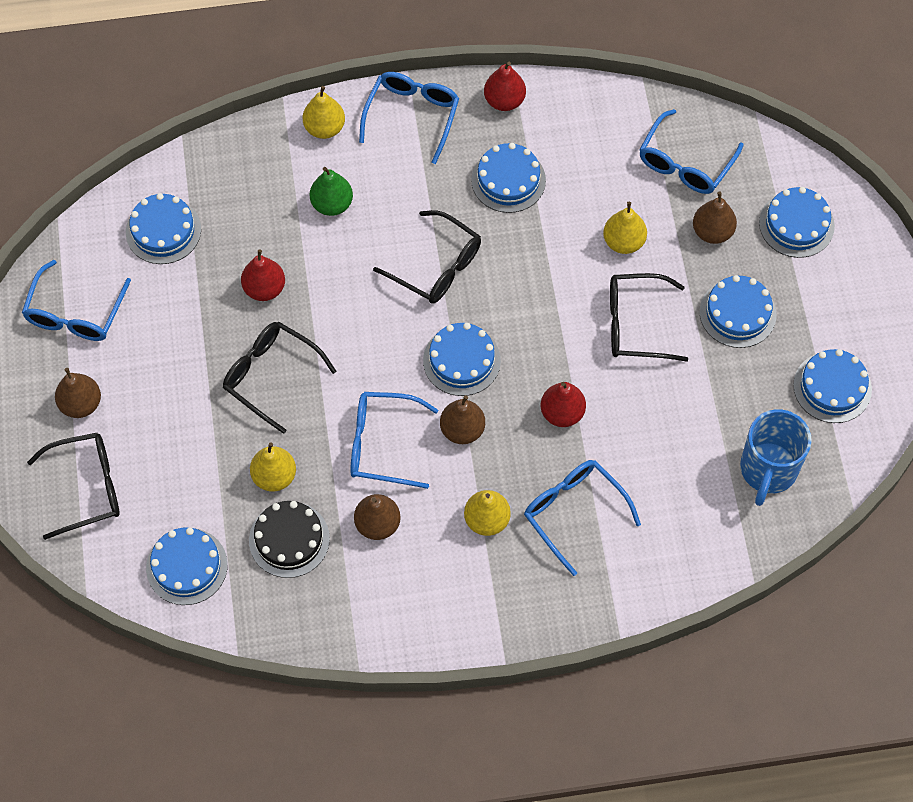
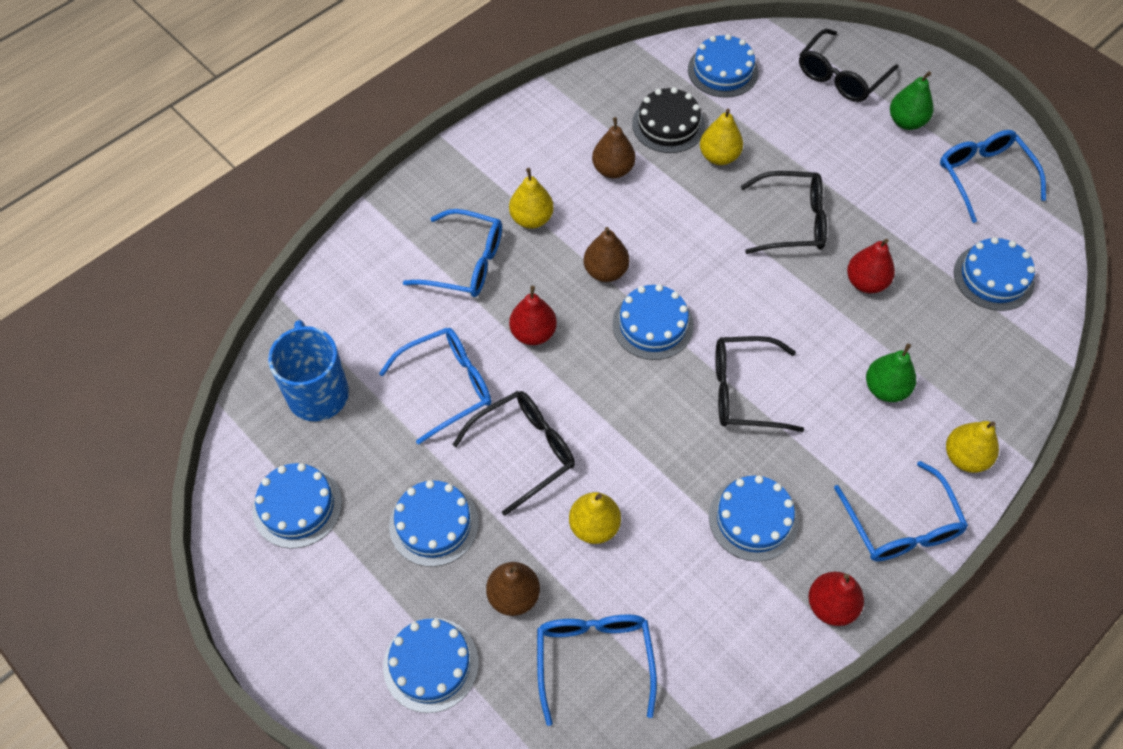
camera: 145 degrees right, 5 degrees down
brown pear [55,368,101,418] -> green pear [890,71,934,130]
blue glasses [350,392,438,489] -> blue glasses moved to [379,328,491,445]

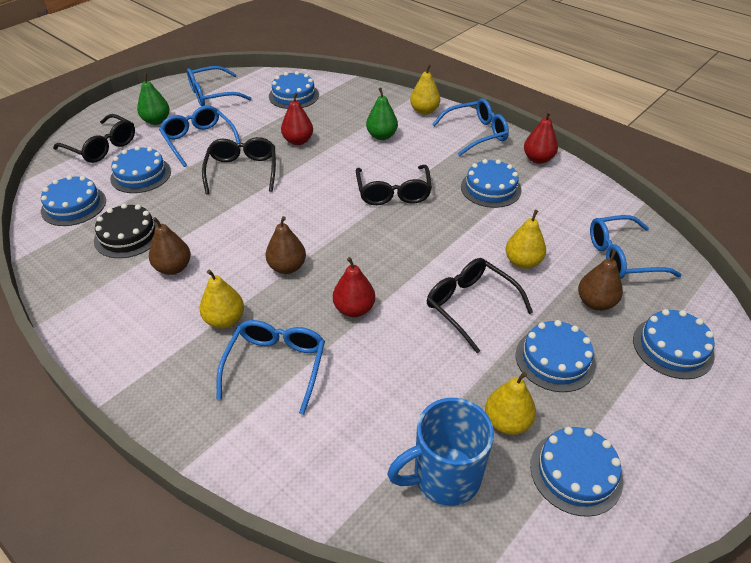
camera: 95 degrees left, 15 degrees down
blue glasses [379,328,491,445] -> blue glasses moved to [159,105,241,167]
blue cake [612,284,694,360] -> blue cake moved to [110,146,171,193]
yellow pear [700,108,743,165] -> yellow pear moved to [485,372,536,435]

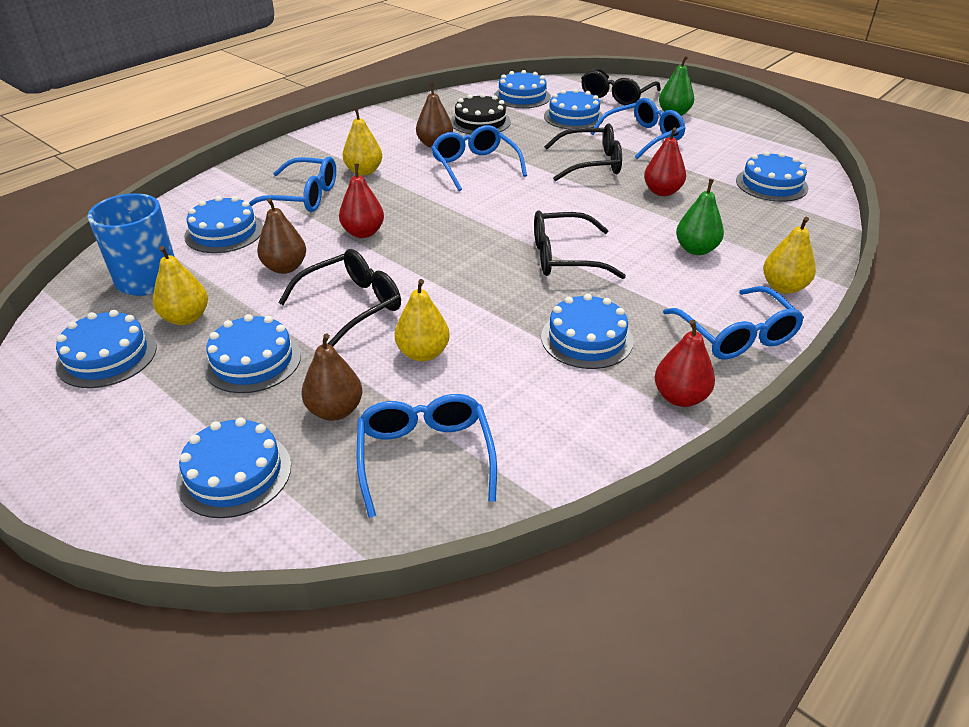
camera: 90 degrees right, 5 degrees down
blue glasses [187,66,252,107] -> blue glasses moved to [431,125,527,191]
brown pear [265,216,306,274] -> brown pear moved to [257,198,306,274]
none -> blue cake [184,196,263,253]

